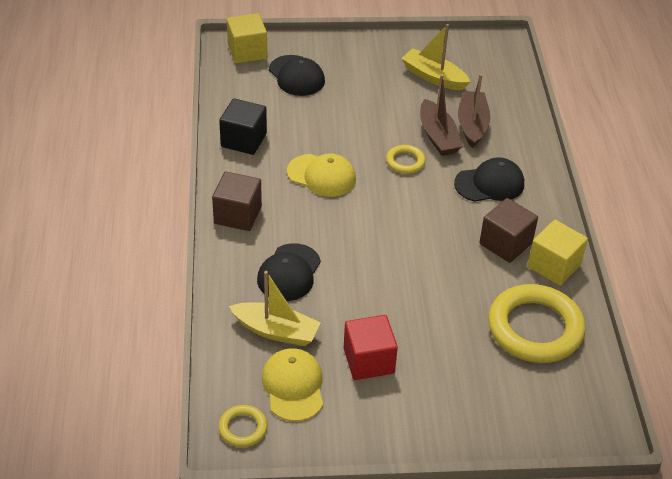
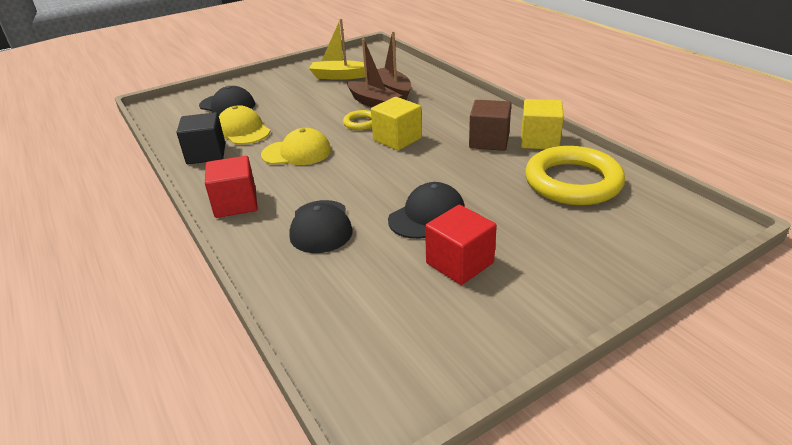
camera: 25 degrees left, 10 degrees down
brown cube [212,171,262,231] -> red cube [205,156,258,218]
yellow ring [218,405,267,447] -> none
yellow cube [227,13,267,63] -> yellow cube moved to [371,97,422,150]
yellow boat [229,271,321,346] -> none
yellow cap [262,348,323,421] -> yellow cap moved to [219,105,270,145]
black cap [454,157,524,202] -> black cap moved to [388,182,465,239]

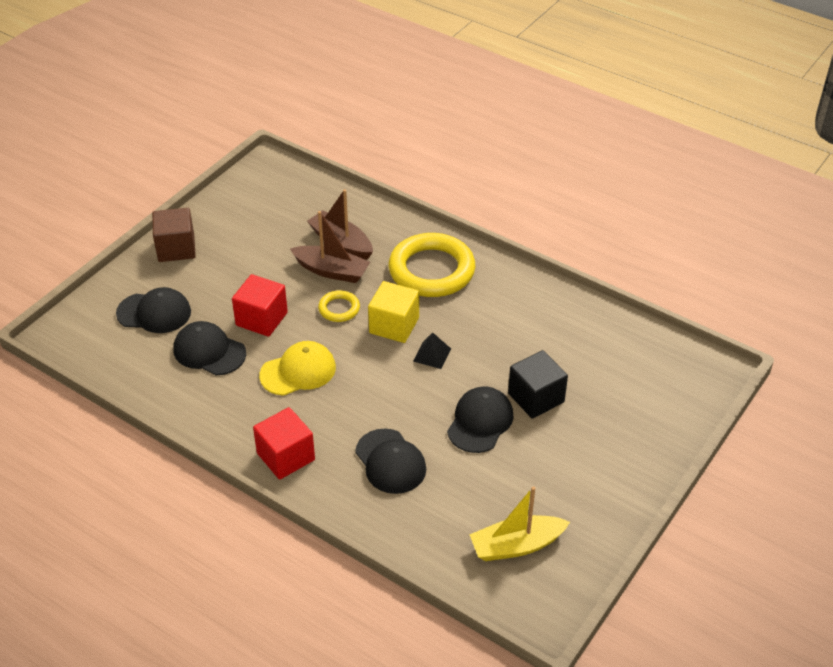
camera: 25 degrees left, 10 degrees up
black cube [177,112,225,164] -> black cube moved to [508,350,568,419]
yellow cap [219,105,270,145] -> black cap [174,321,246,375]
yellow boat [309,18,365,80] -> yellow boat moved to [469,486,570,561]
red cube [425,205,497,285] -> red cube moved to [232,274,288,337]
brown cube [469,100,512,151] -> brown cube moved to [152,208,196,262]
yellow cube [521,99,564,149] -> none
yellow ring [525,146,625,205] -> yellow ring moved to [389,233,475,297]
none -> black pyramid [413,332,451,369]

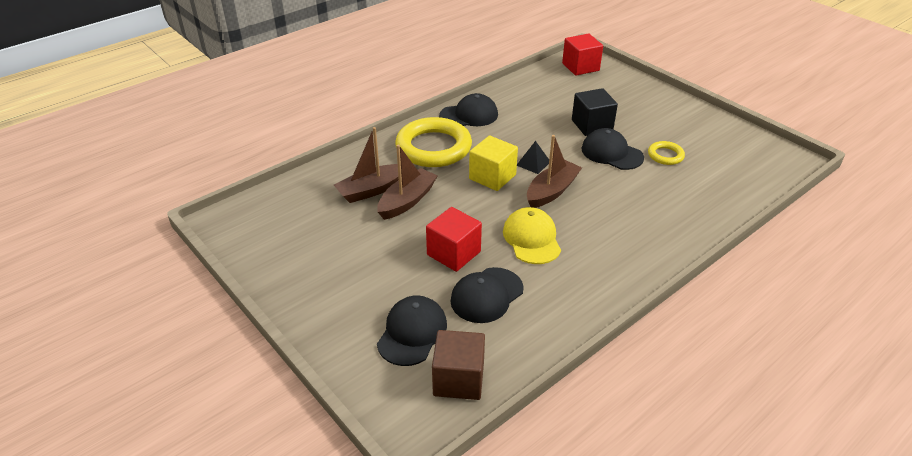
camera: 75 degrees left, 5 degrees down
brown cube [152,208,196,262] -> brown cube moved to [432,330,485,400]
red cube [253,407,315,480] -> red cube moved to [562,34,603,76]
yellow ring [318,290,360,322] -> yellow ring moved to [648,141,685,165]
black cap [355,429,426,494] -> black cap moved to [439,93,498,126]
yellow boat [469,486,570,561] -> none
none -> brown boat [527,135,582,208]

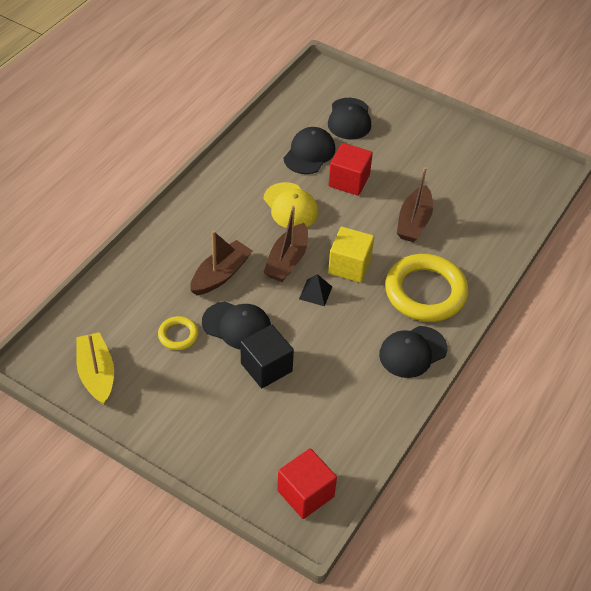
camera: 160 degrees right, 10 degrees up
brown boat [334,127,399,203] -> brown boat moved to [190,231,253,296]
brown cube [432,330,485,400] -> none
none -> yellow boat [76,332,114,405]

